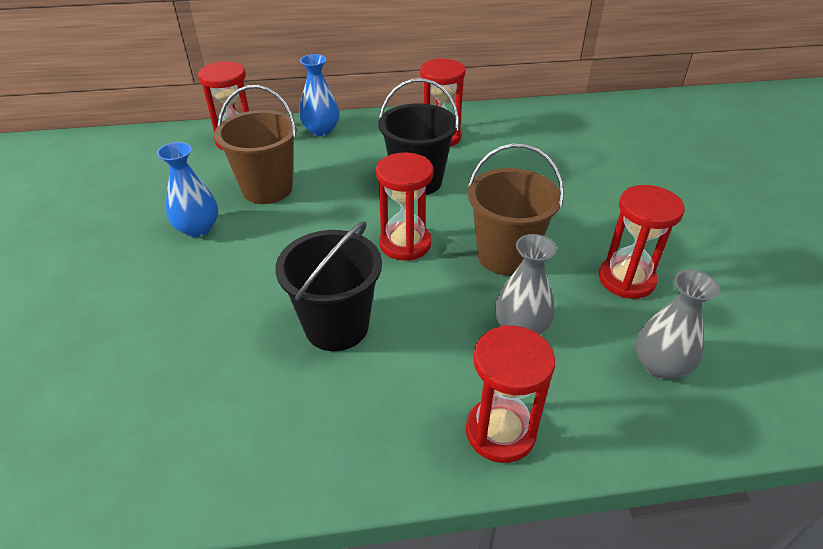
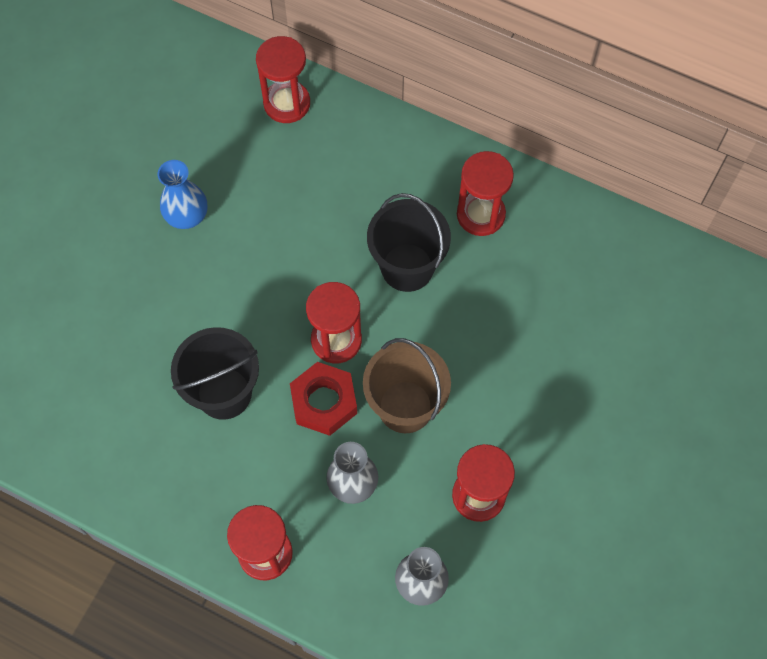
camera: 35 degrees right, 25 degrees up
brown bucket [214,85,297,204] -> none
blue vase [299,54,339,136] -> none
none -> red nut [290,362,357,436]

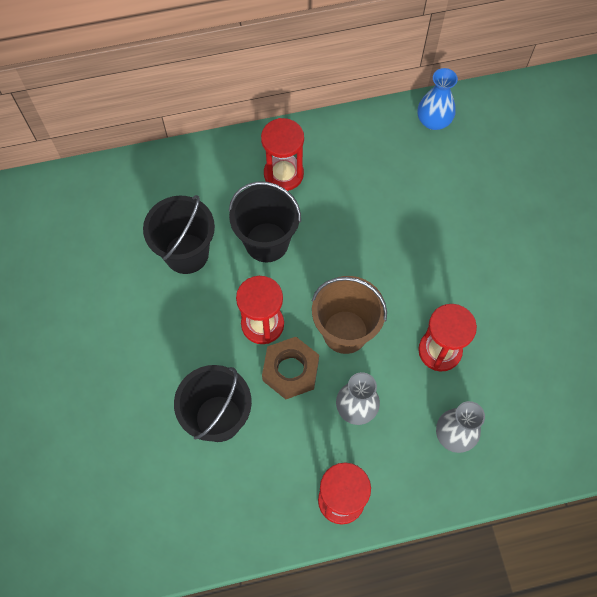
camera: 40 degrees left, 0 degrees up
blue vase [158,160,207,229] -> blue vase moved to [418,68,458,130]
red hourglass [256,36,310,123] -> none
red nut [290,362,357,436] -> brown nut [262,337,319,399]
none -> black bucket [143,195,215,274]

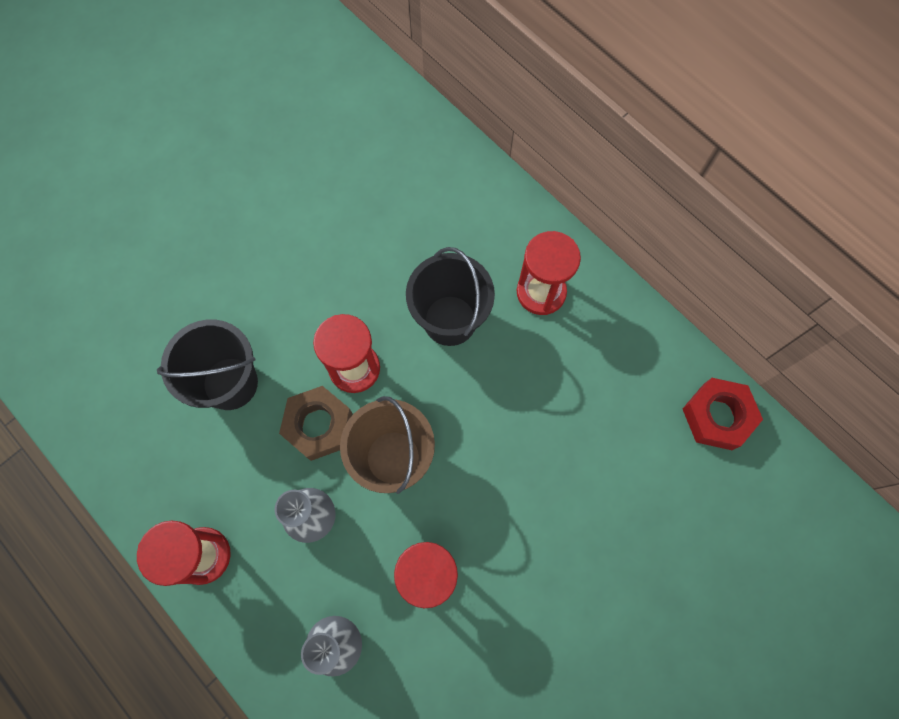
camera: 60 degrees right, 5 degrees up
black bucket [143,195,215,274] -> none
blue vase [418,68,458,130] -> red nut [683,378,763,450]

